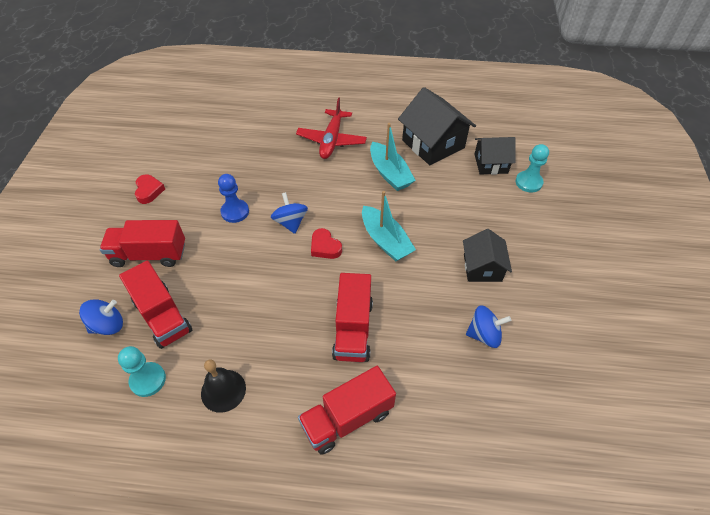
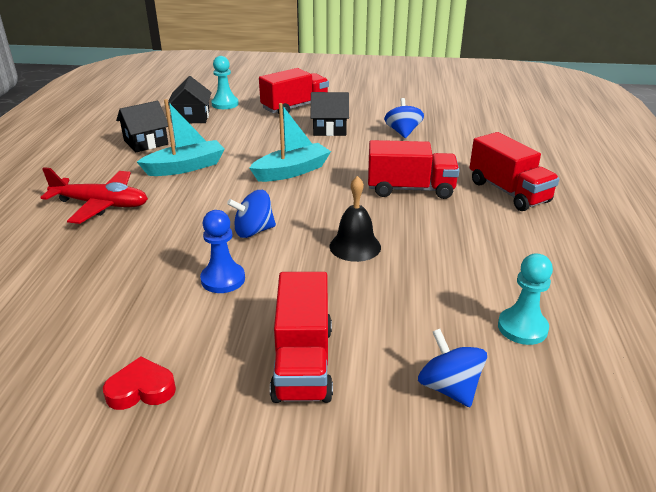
camera: 90 degrees left, 20 degrees down
red truck [119,260,192,349] -> red truck moved to [259,68,329,114]
black bell [201,359,246,413] -> black bell moved to [330,176,381,262]
red heart [311,228,342,259] -> none
black house [398,87,476,165] -> black house [116,101,168,152], size x0.63

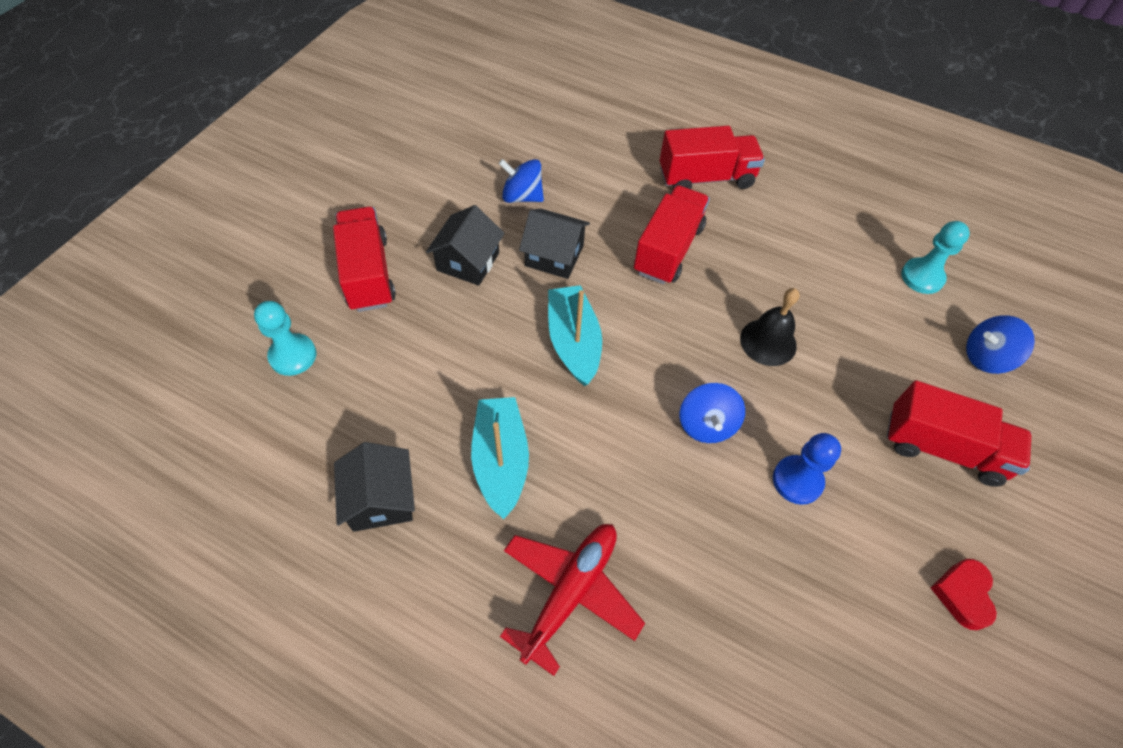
camera: 70 degrees left, 25 degrees up
black house [168,76,212,123] -> black house moved to [519,209,590,279]

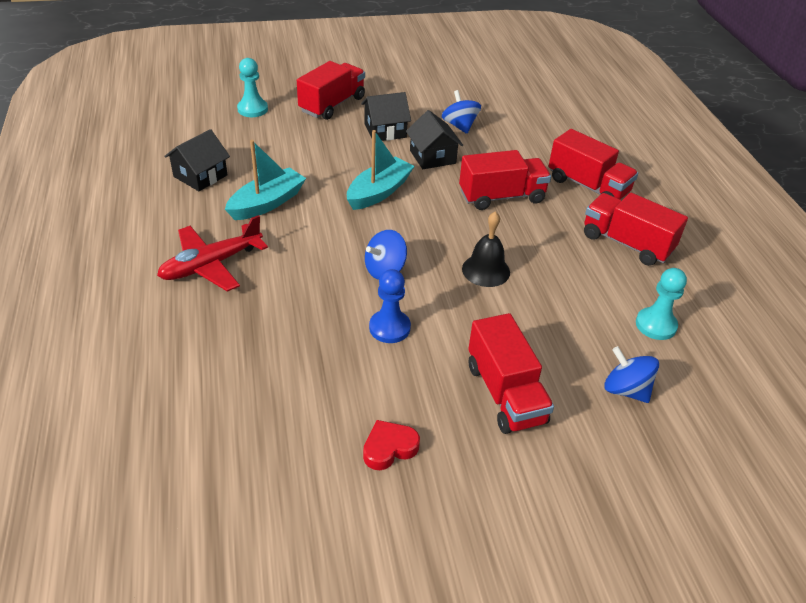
camera: 50 degrees right, 15 degrees down
red plane [500,524,645,676] -> red plane turned 150 degrees clockwise [157,215,268,292]
none -> red truck [584,193,688,266]

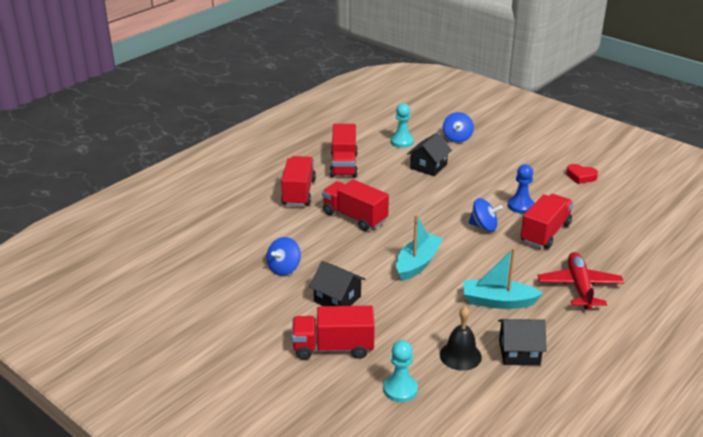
camera: 125 degrees left, 10 degrees down
red plane [157,215,268,292] -> red plane turned 105 degrees counterclockwise [538,252,624,309]
turquoise boat [347,130,415,210] -> turquoise boat turned 120 degrees clockwise [396,214,443,281]
black house [406,110,463,169] -> black house moved to [407,133,452,176]
black bell [462,211,510,287] -> black bell moved to [440,306,482,371]
red truck [468,313,554,434] -> red truck moved to [521,194,573,249]

